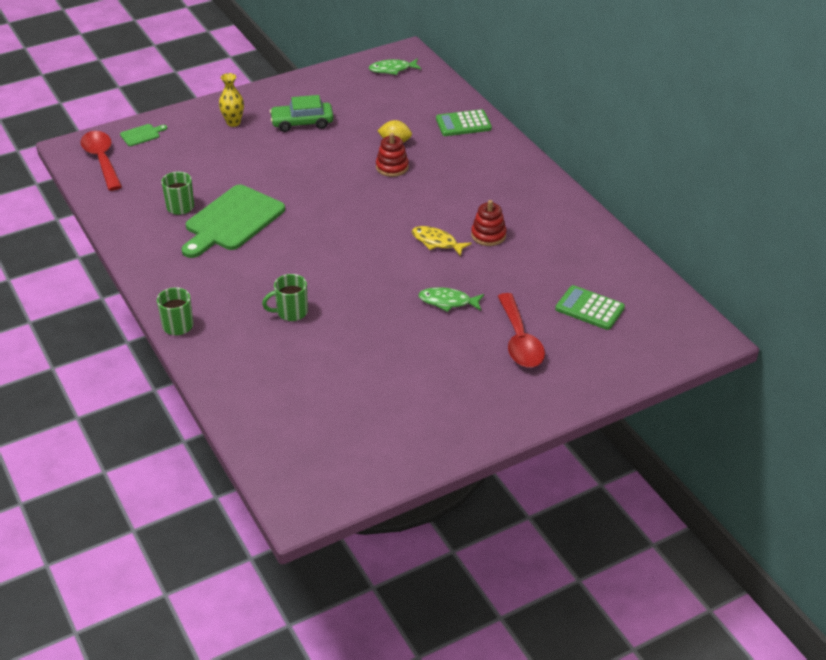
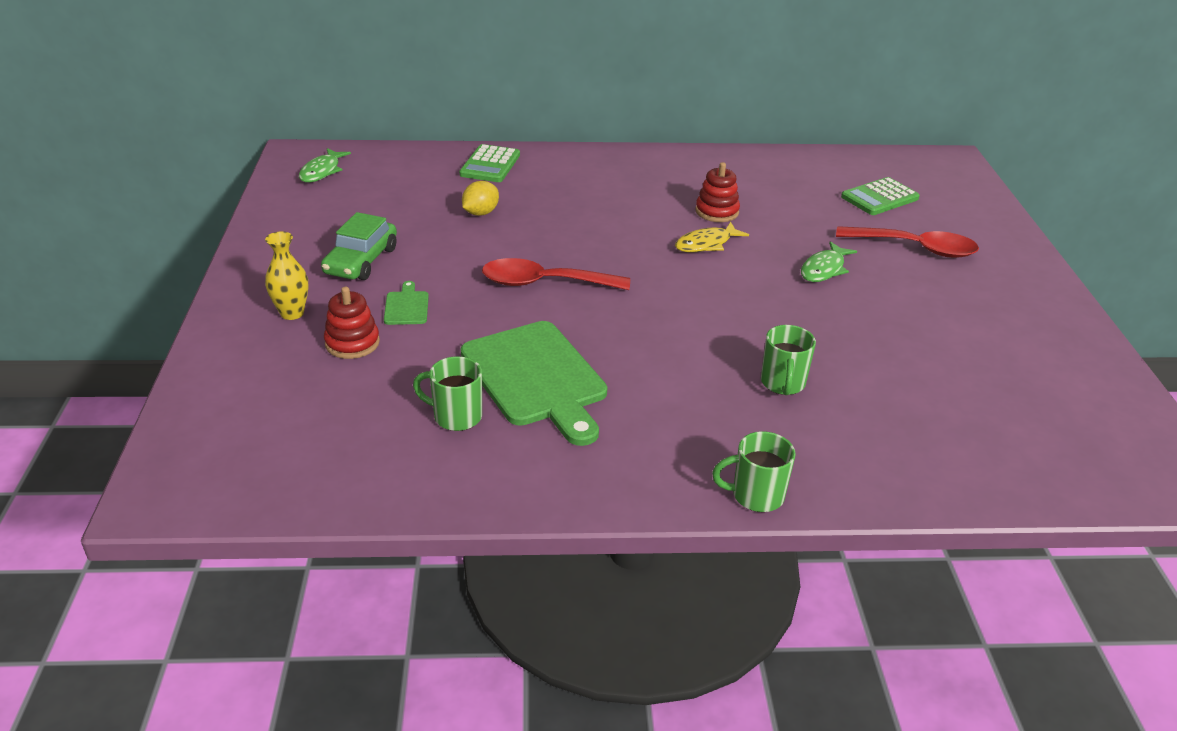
camera: 65 degrees left, 5 degrees down
red spoon [80,131,122,191] -> red spoon moved to [482,258,630,290]
green cutting board [120,124,167,146] -> green cutting board moved to [384,281,429,325]
red stacking toy [376,133,409,177] -> red stacking toy moved to [324,287,380,359]

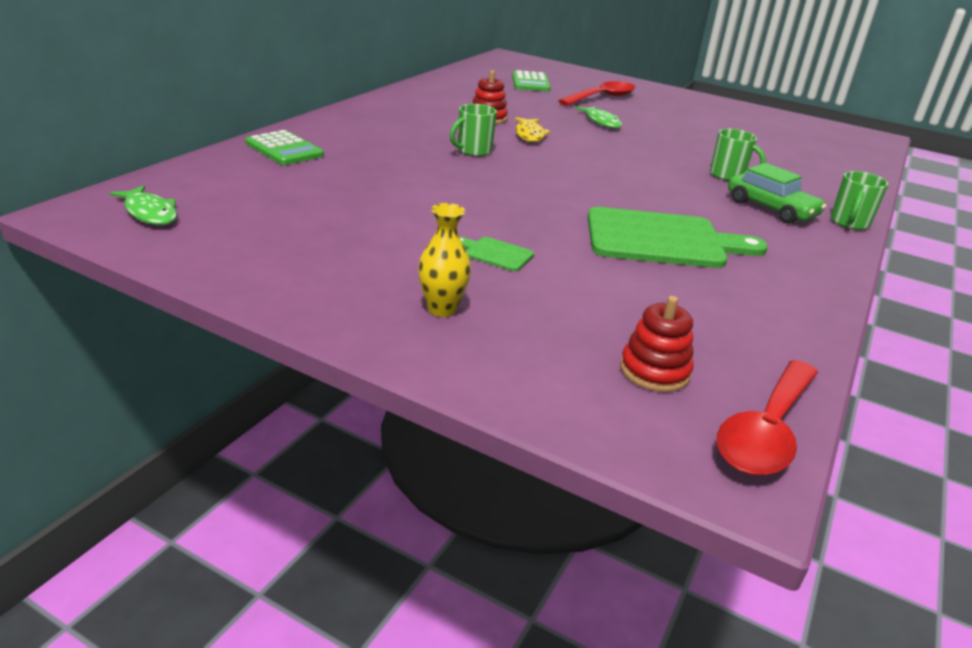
camera: 60 degrees left, 5 degrees down
green car [321,212,397,280] -> green car moved to [728,163,826,224]
red stacking toy [324,287,380,359] -> red stacking toy moved to [620,296,694,392]
green mug [413,356,482,431] -> green mug moved to [450,104,497,156]
yellow lemon [462,181,499,216] -> none
red spoon [482,258,630,290] -> red spoon moved to [717,360,818,476]

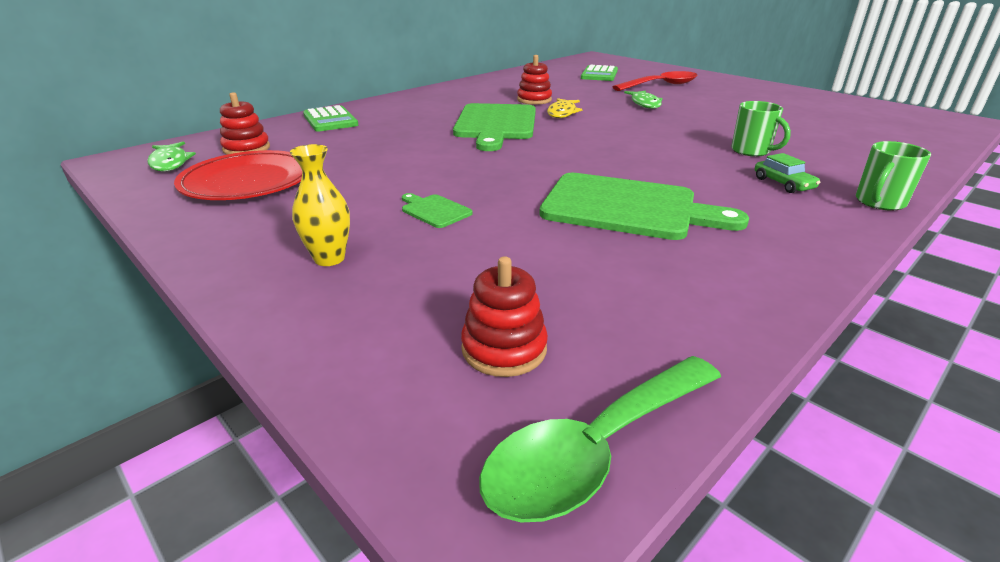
camera: 20 degrees right, 0 degrees up
green mug [450,104,497,156] -> green cutting board [453,103,536,151]
red spoon [717,360,818,476] -> green spoon [479,356,721,522]
green car [728,163,826,224] -> green car [755,153,820,193], size x0.61
none -> red plate [174,150,302,200]
none -> red stacking toy [220,92,270,155]

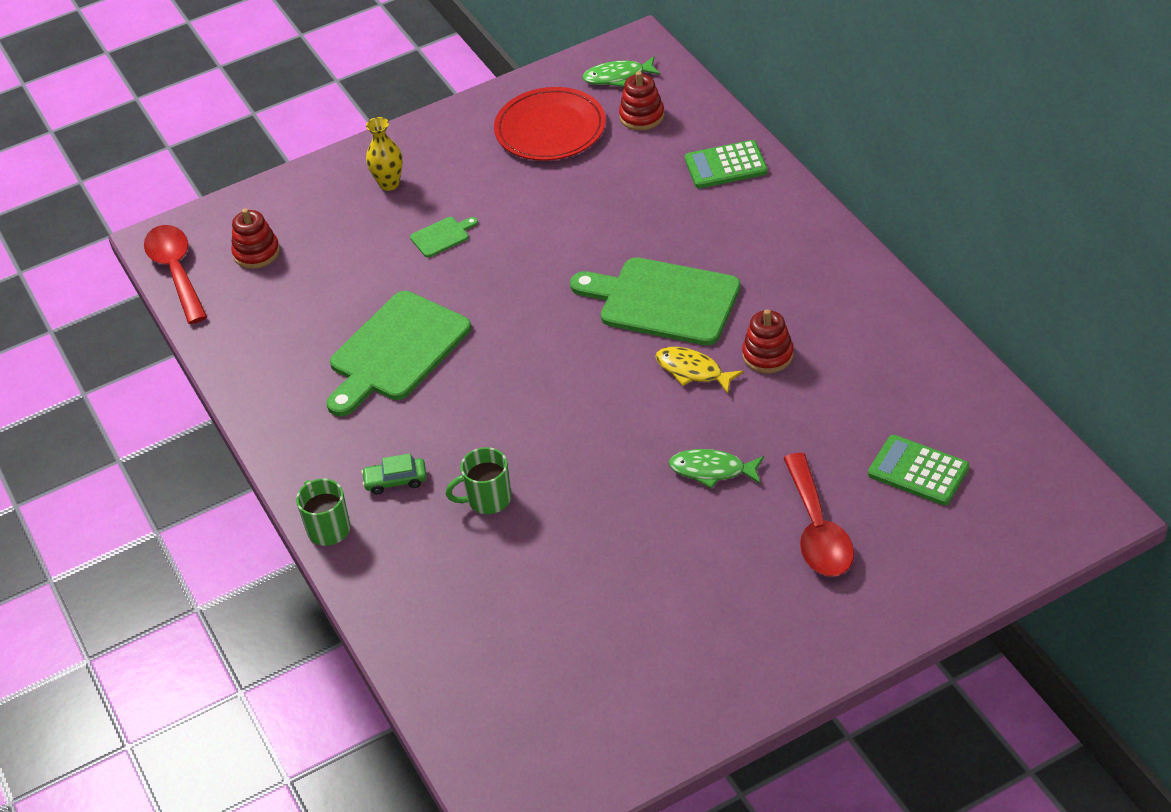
camera: 110 degrees right, 15 degrees up
green spoon [479,356,721,522] -> red spoon [144,225,207,324]

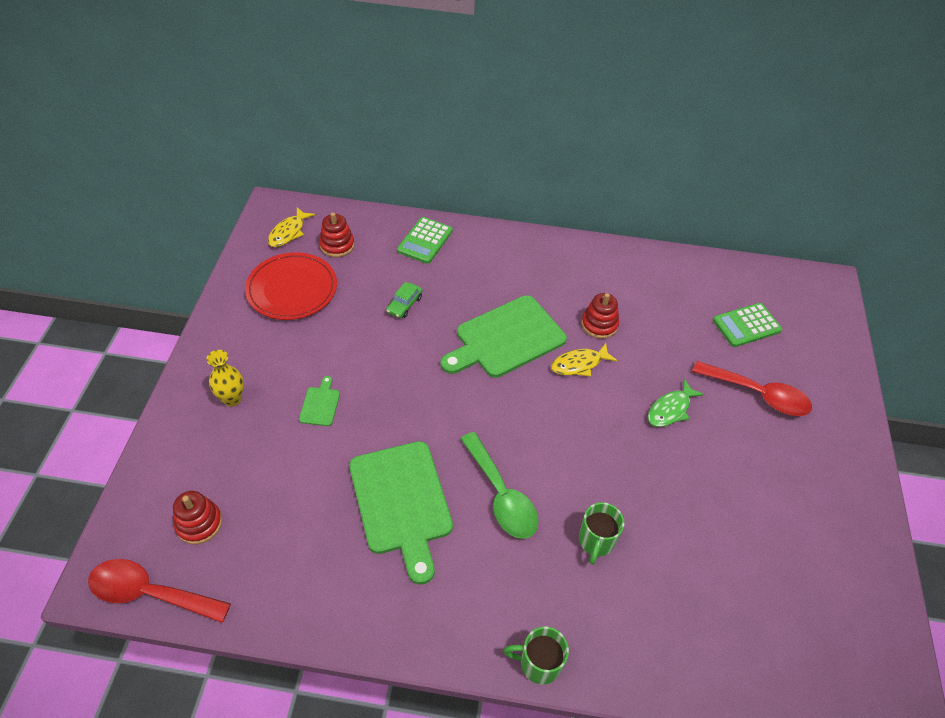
camera: 60 degrees left, 5 degrees up
green car [361,453,426,495] -> green car moved to [386,282,423,318]
green fish [582,56,661,87] -> yellow fish [268,207,315,247]
none -> green spoon [460,432,539,539]

